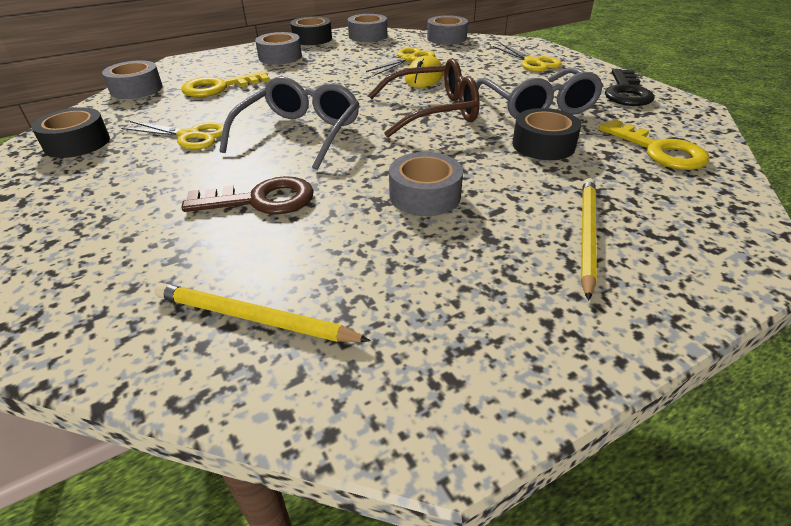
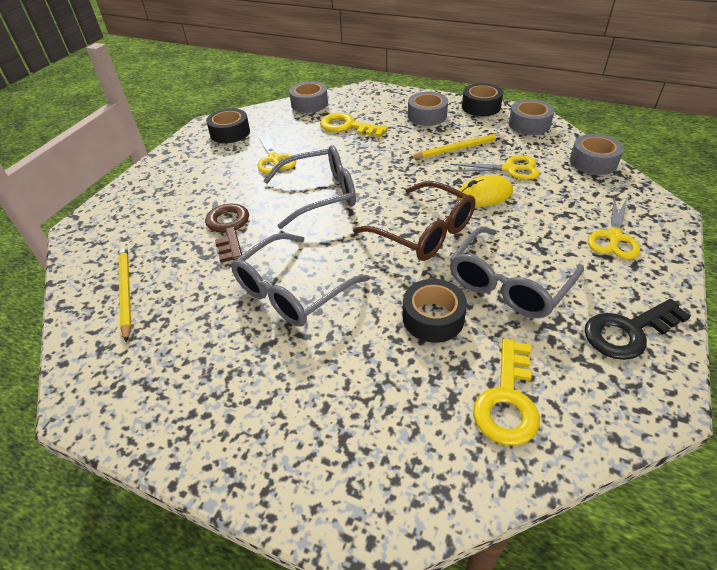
camera: 55 degrees right, 5 degrees up
brown key [181,176,314,214] -> brown key turned 150 degrees counterclockwise [205,203,249,263]
grey tape [389,152,463,216] -> grey glasses [231,233,370,327]
yellow pencil [581,178,597,301] -> yellow pencil moved to [409,132,505,159]

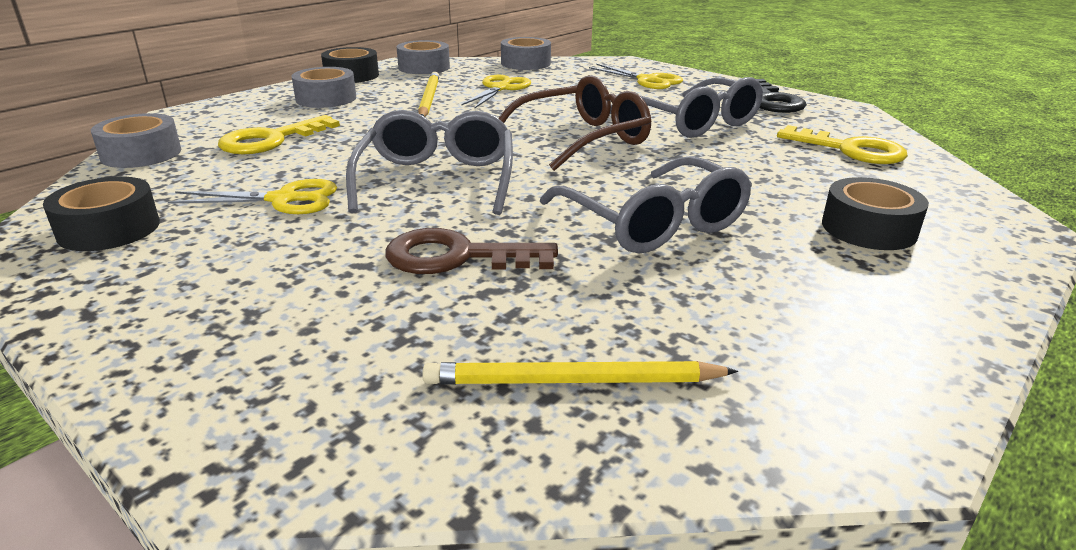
camera: 75 degrees left, 15 degrees down
black tape [403,279,467,343] -> black tape moved to [822,177,929,250]
yellow mouse [457,175,513,207] -> none

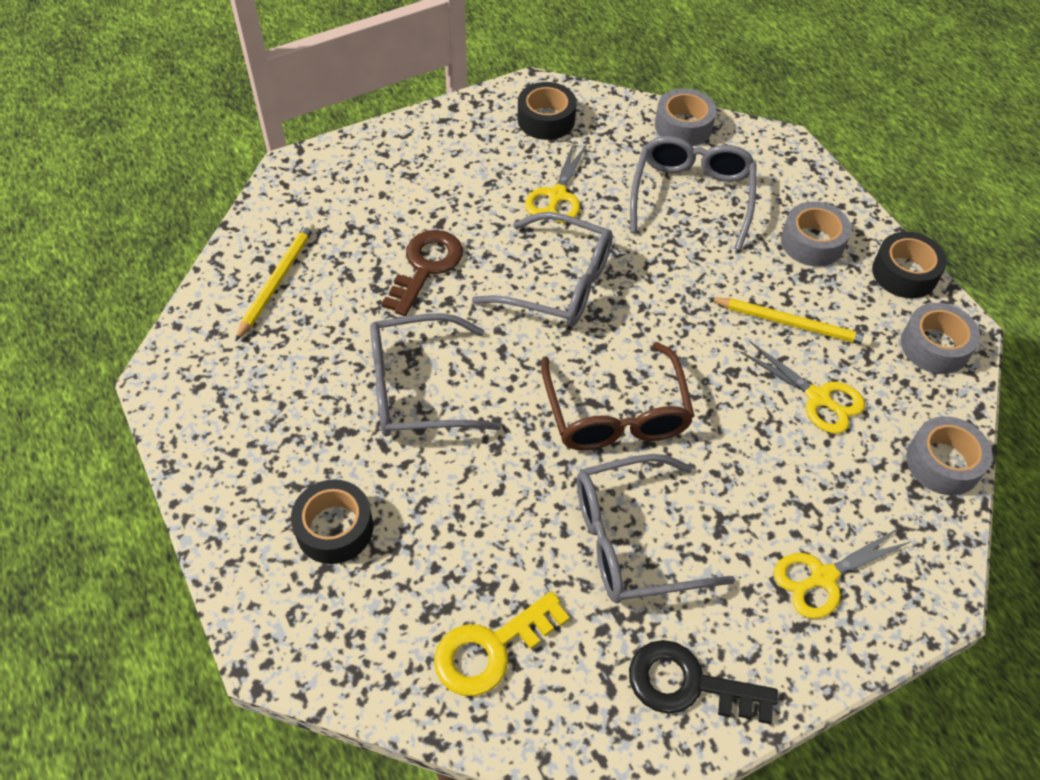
camera: 110 degrees right, 25 degrees up
yellow key [218,115,340,154] -> grey glasses [630,136,756,251]

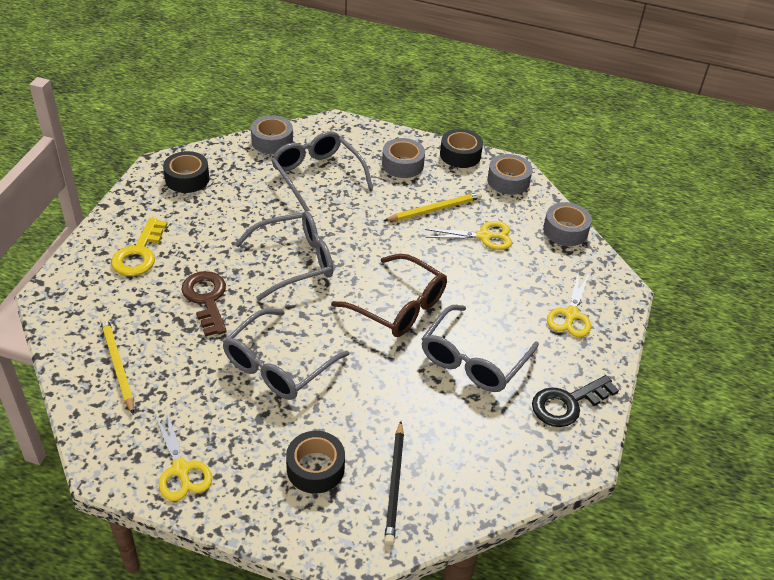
camera: 45 degrees left, 10 degrees down
yellow key [434,591,570,696] -> yellow key moved to [111,218,168,276]
yellow scissors [525,142,587,223] -> yellow scissors moved to [154,411,212,501]
none -> black pencil [384,421,404,545]

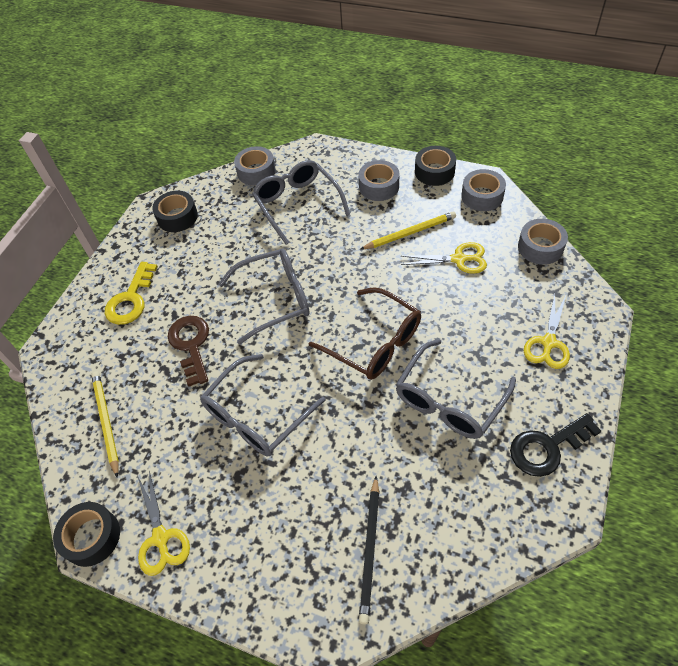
camera: 10 degrees right, 10 degrees up
black tape [286,431,345,494] -> black tape moved to [53,502,120,567]

